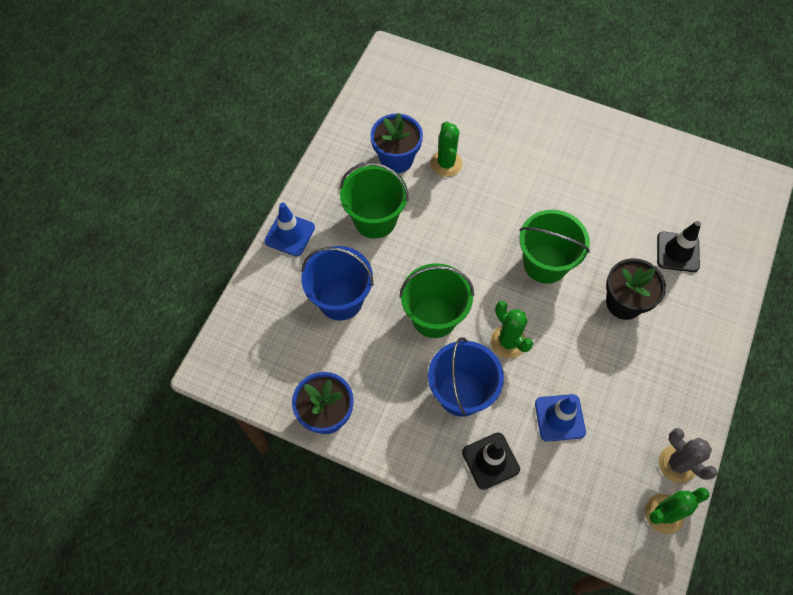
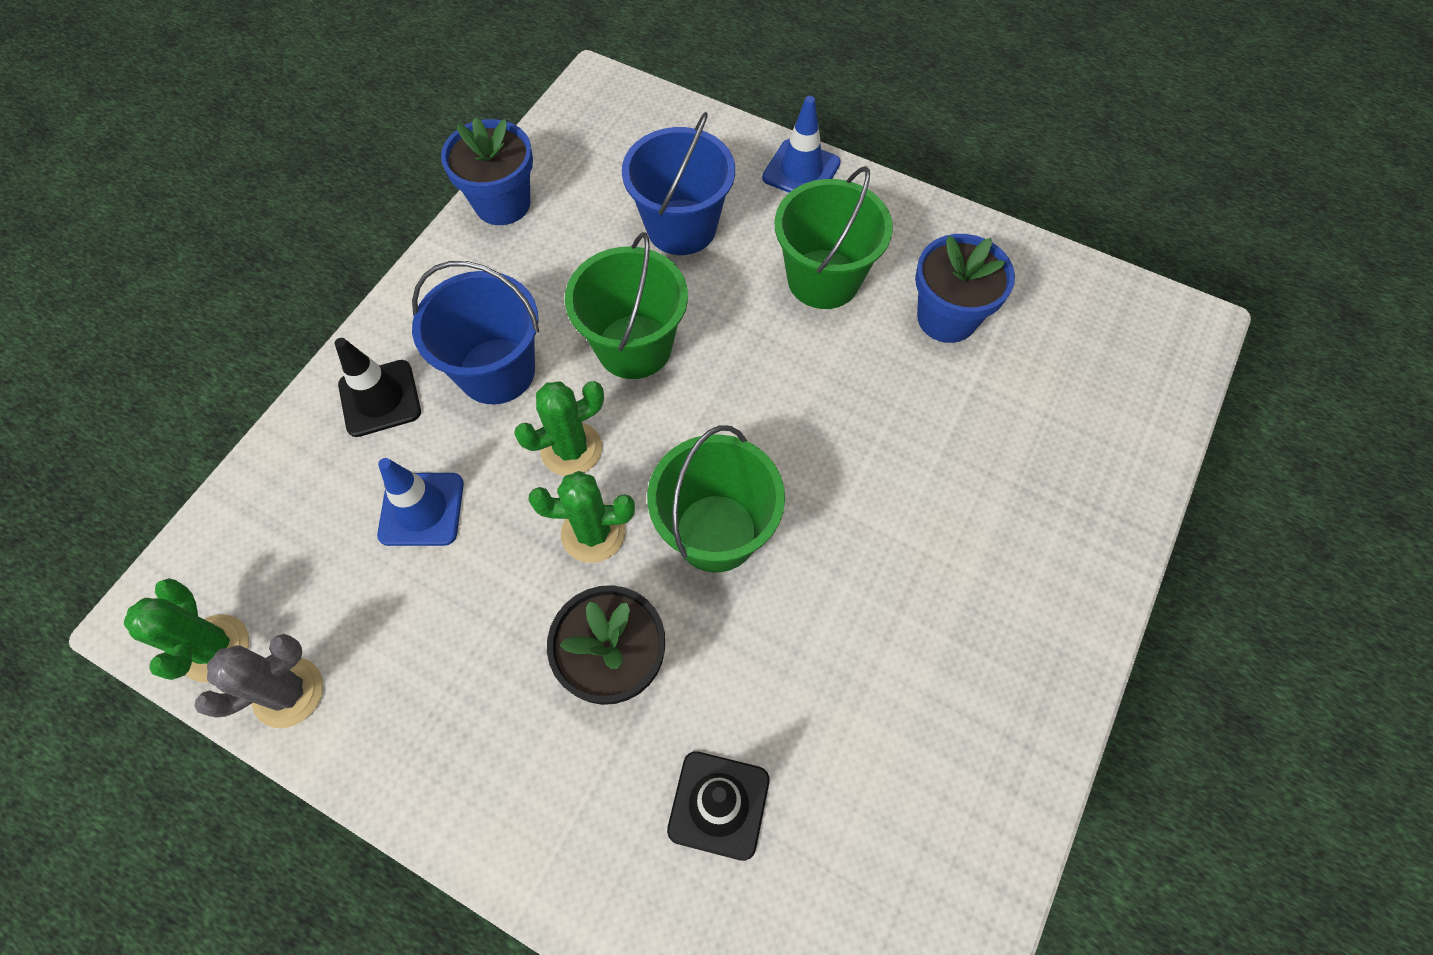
camera: 95 degrees right, 0 degrees up
green cactus [430,121,462,177] -> green cactus moved to [528,471,635,563]

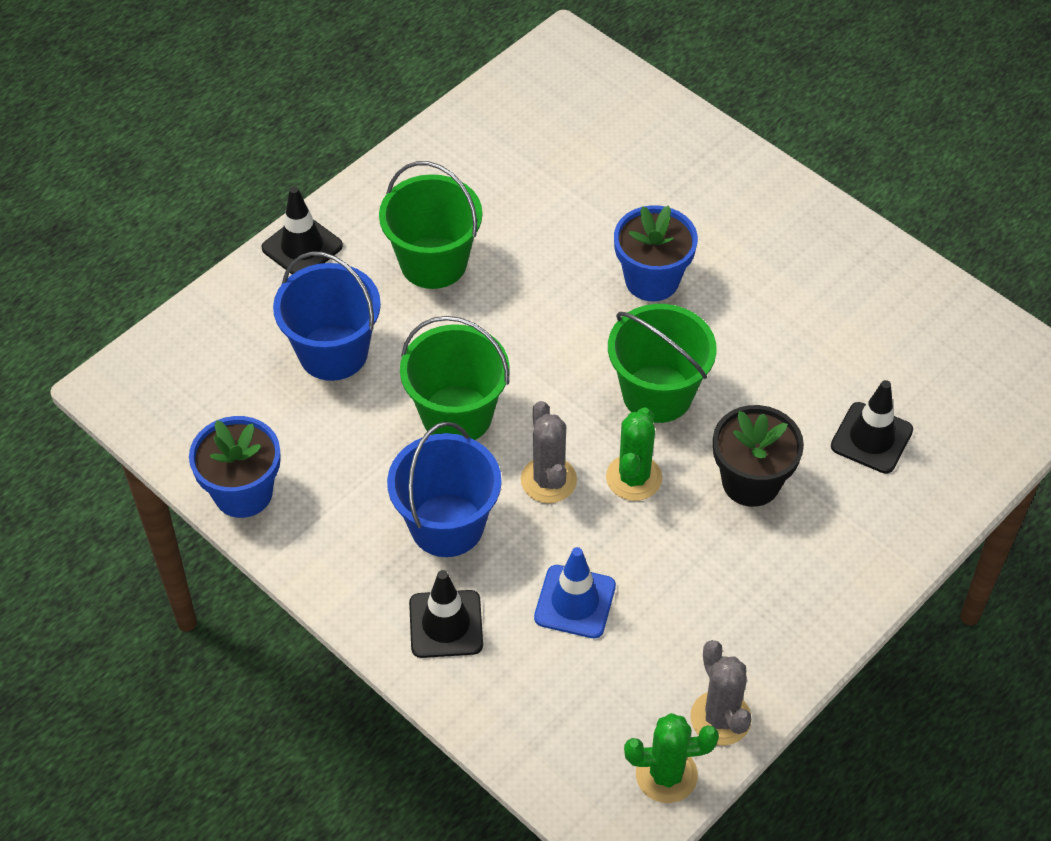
camera: 75 degrees left, 10 degrees down
green cactus [514,381,604,476] -> grey cactus [521,401,577,503]
blue traffic cone [762,96,841,193] -> black traffic cone [261,186,343,274]
blue flower pot [915,234,1015,343] -> blue flower pot moved to [614,205,698,301]

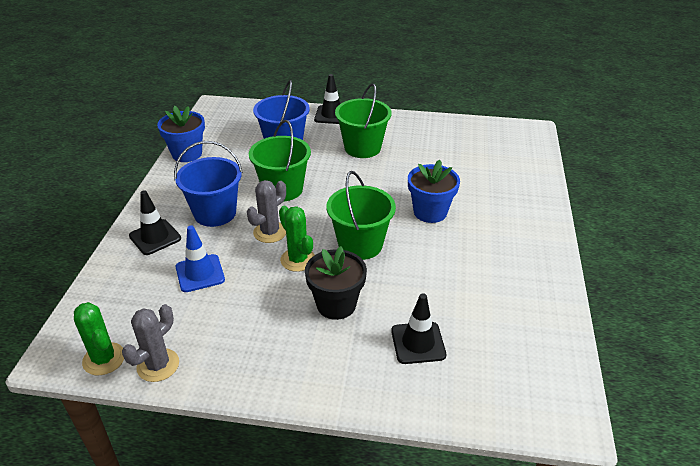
camera: 55 degrees right, 15 degrees down
green cactus [606,407,662,501] -> green cactus turned 75 degrees clockwise [279,206,315,272]

